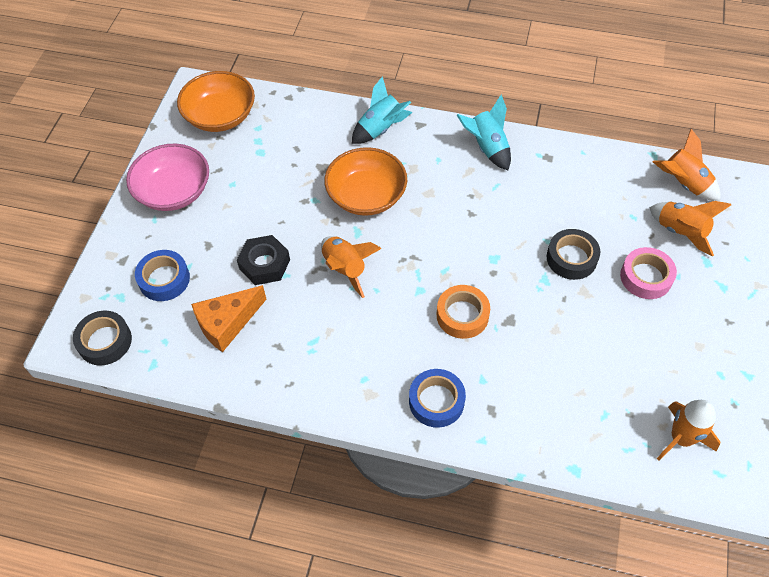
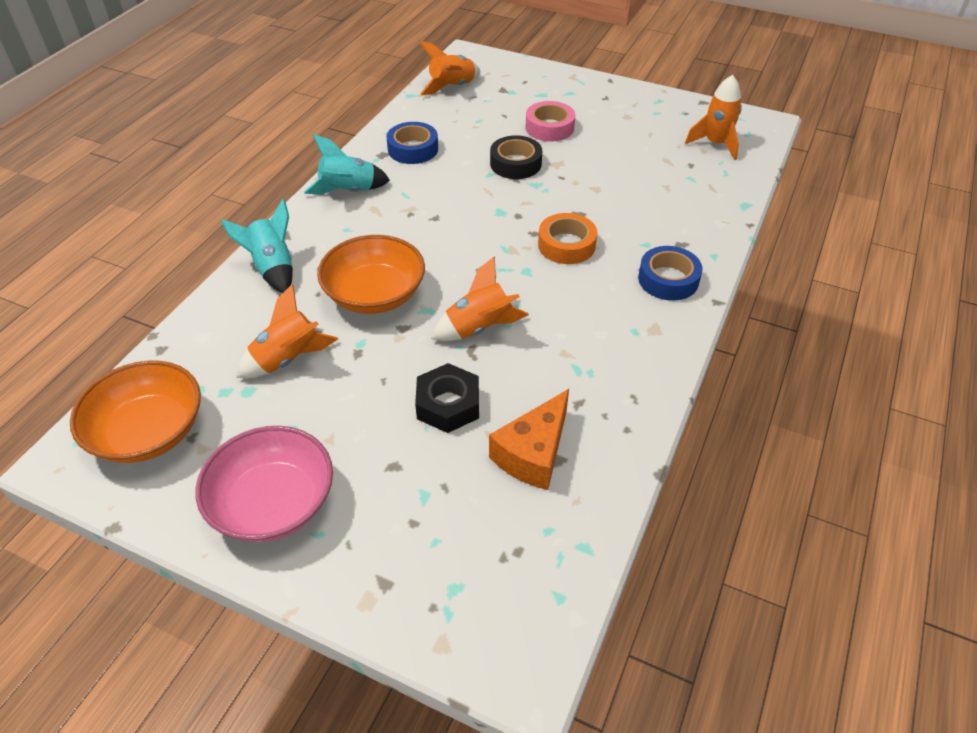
camera: 80 degrees left, 10 degrees down
black tape [73,311,132,366] -> none
blue tape [135,250,190,301] -> blue tape moved to [386,122,438,164]
orange cheese [191,285,266,352] -> orange cheese turned 60 degrees clockwise [489,389,569,490]
orange rocket [650,201,731,256] -> orange rocket moved to [237,284,338,378]

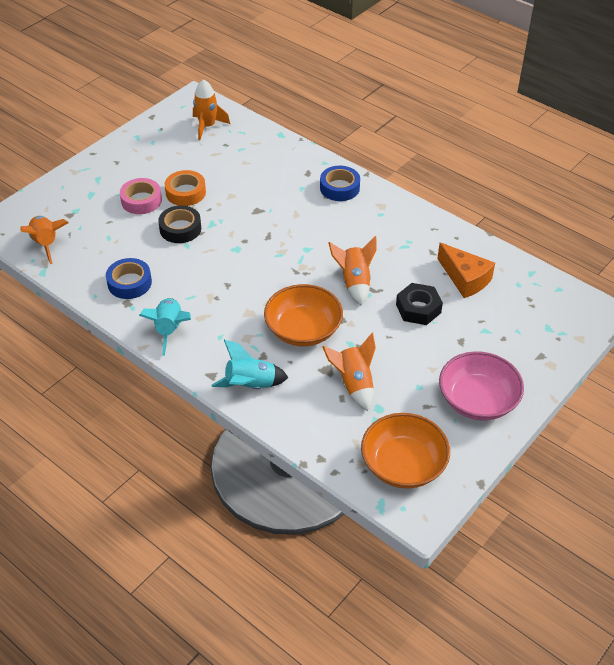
camera: 75 degrees left, 0 degrees up
orange tape [538,213,598,264] -> orange tape moved to [165,170,206,206]

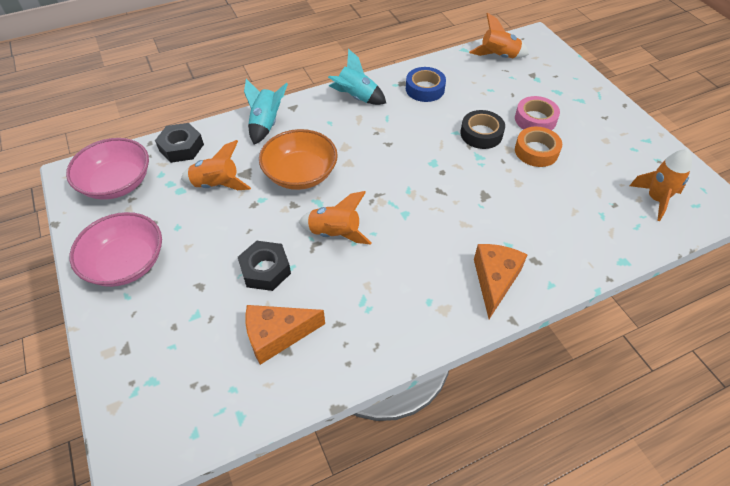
camera: 115 degrees right, 5 degrees up
blue tape [320,166,360,201] -> orange cheese [474,244,528,319]
orange bowl [361,413,450,489] -> pink bowl [66,138,149,200]
none -> black nut [155,123,204,163]

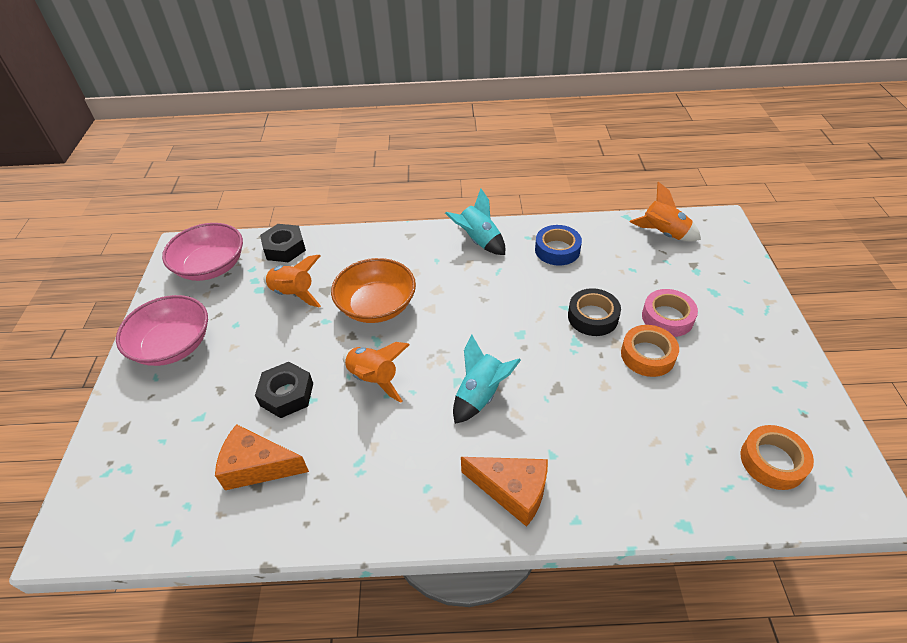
camera: 25 degrees right, 5 degrees down
turquoise rocket [244,79,288,144] -> turquoise rocket moved to [453,334,521,424]
orange cheese [474,244,528,319] -> orange cheese turned 75 degrees clockwise [461,457,548,527]
orange rocket [630,149,692,221] -> orange tape [741,425,814,490]

